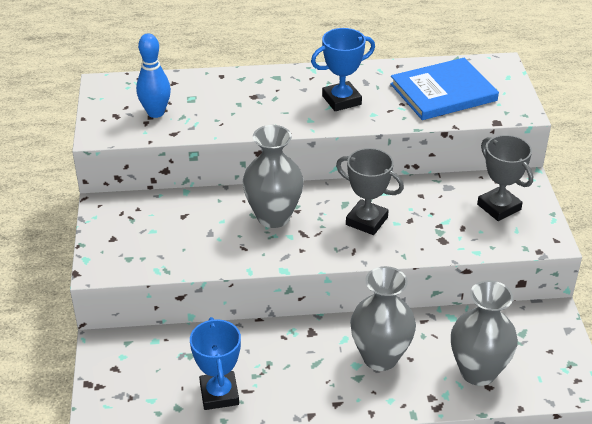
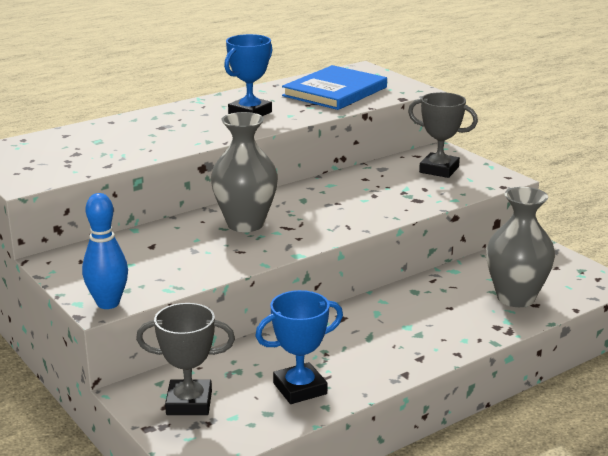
camera: 30 degrees left, 15 degrees down
blue bowling pin [136,33,171,118] -> blue bowling pin moved to [82,193,128,309]
blue trophy [190,317,241,410] -> blue trophy turned 75 degrees counterclockwise [255,290,343,404]
grey trophy [336,148,404,235] -> grey trophy moved to [136,303,235,415]
grey vase [350,266,416,371] -> none

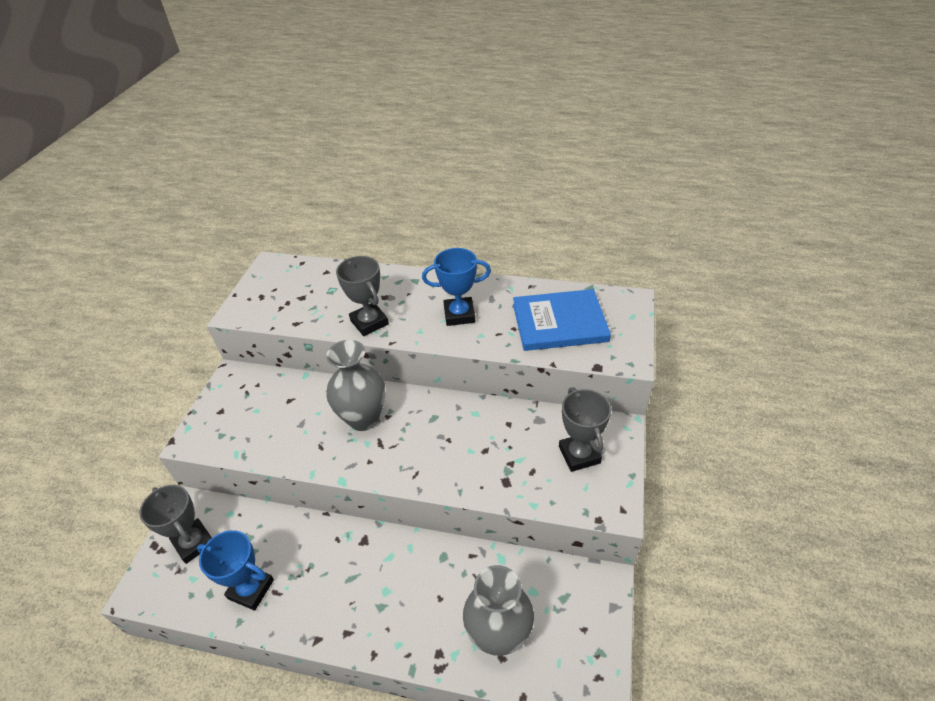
camera: 50 degrees right, 20 degrees up
blue bowling pin [82,193,128,309] -> none
none -> grey trophy [336,256,389,336]

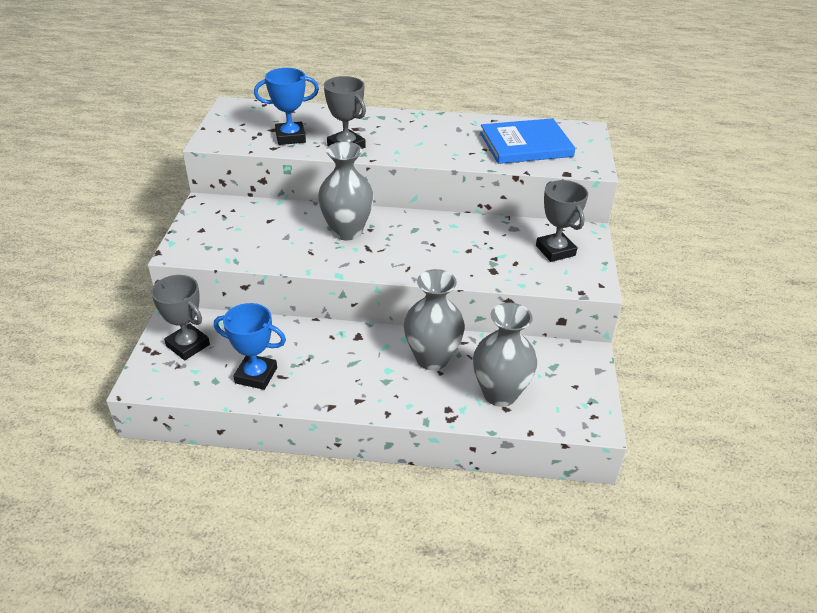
camera: 10 degrees left, 5 degrees down
blue trophy [422,248,491,326] -> blue trophy moved to [254,68,319,145]
none -> grey vase [404,269,465,370]

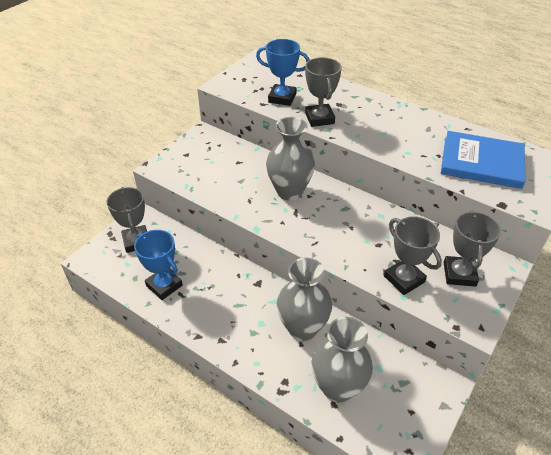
camera: 30 degrees right, 5 degrees up
none -> grey trophy [384,216,442,295]

